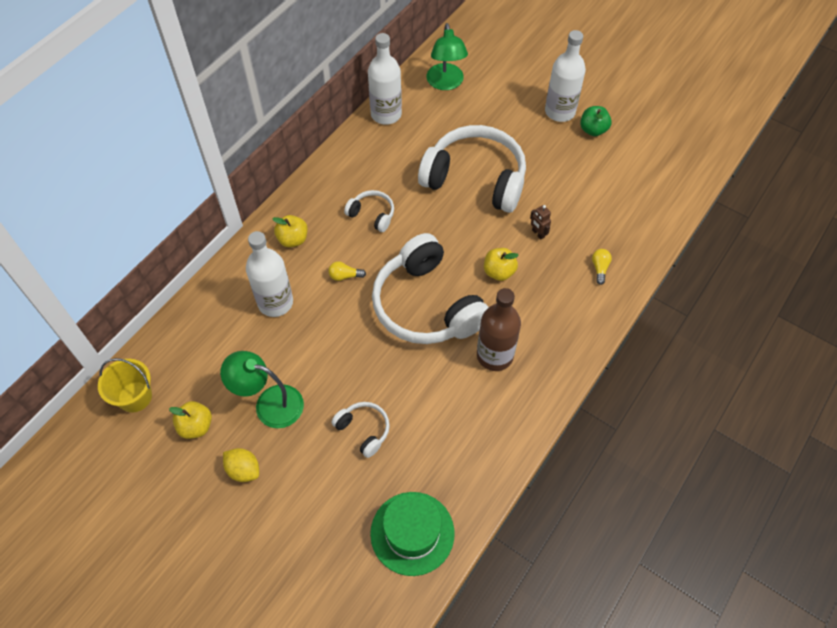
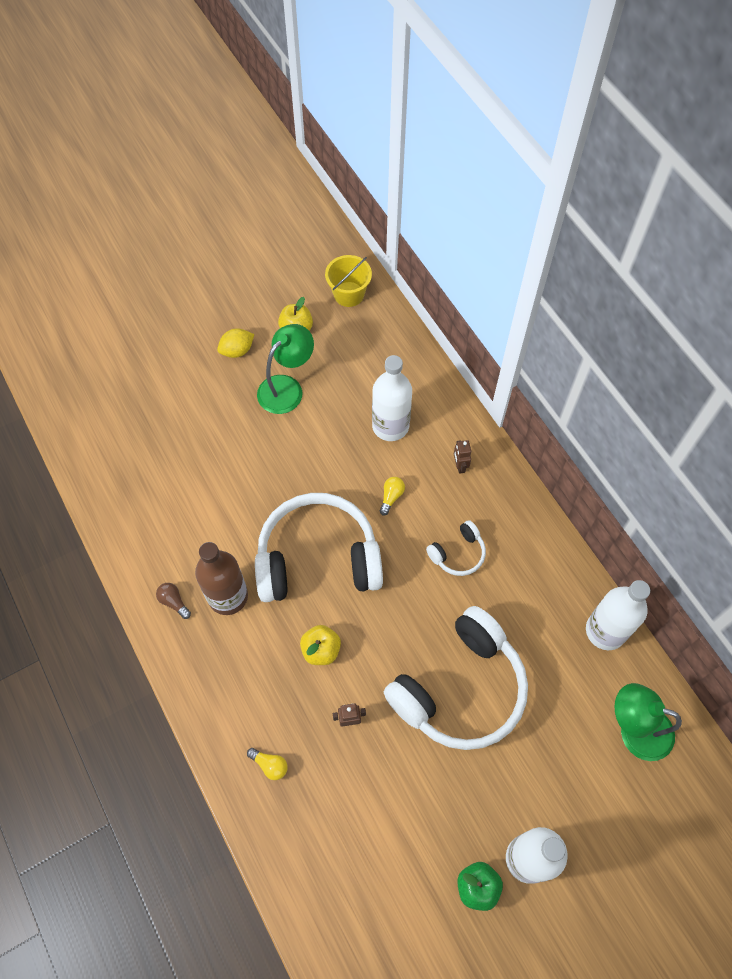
camera: 115 degrees right, 5 degrees up
yellow apple [273,215,308,247] -> brown robot [454,440,471,474]
white headphones [331,402,390,458] -> none
green hat [370,492,454,576] -> none
none -> brown light bulb [156,583,191,619]

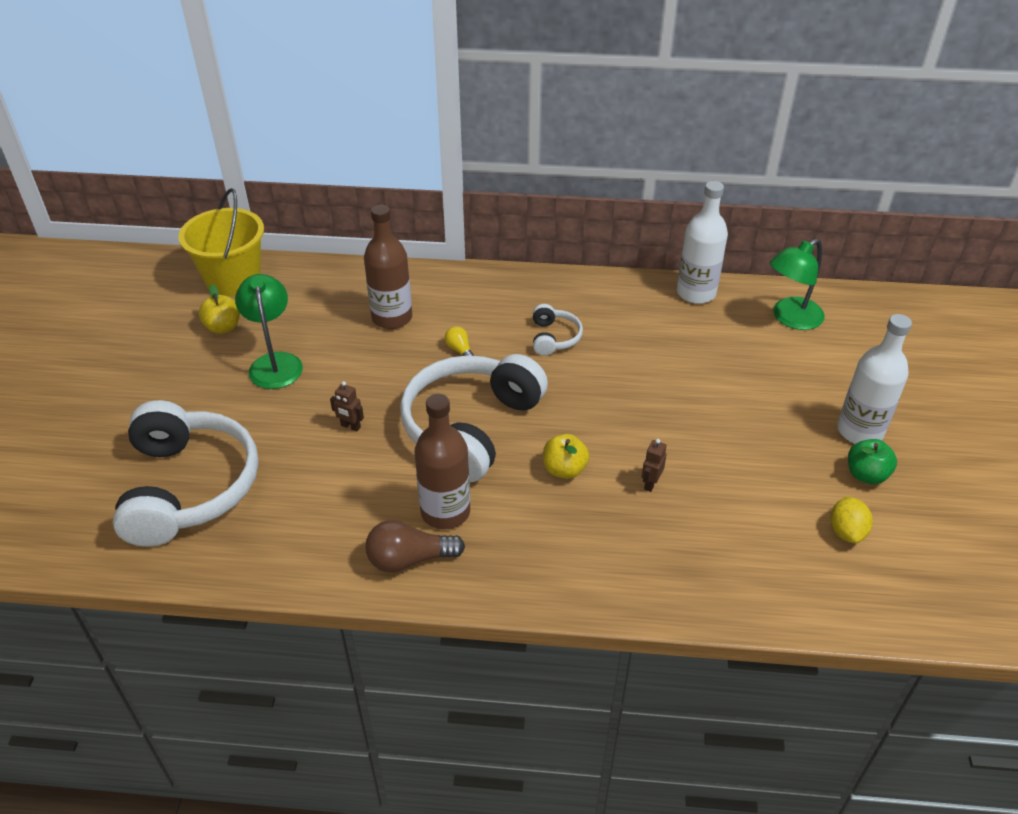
camera: 55 degrees left, 20 degrees down
brown light bulb [156,583,191,619] -> brown light bulb [366,520,465,573], size x1.79
yellow lemon [217,328,254,358] -> yellow lemon moved to [830,497,873,543]
yellow light bulb [247,748,288,780] -> none
yellow bucket [325,255,372,307] -> yellow bucket [178,188,264,296], size x1.57
white bottle [372,355,412,441] -> brown bottle [364,205,412,329]
white headphones [384,606,528,750] -> white headphones moved to [113,400,259,547]
brown robot [454,440,471,474] -> brown robot moved to [330,381,364,431]

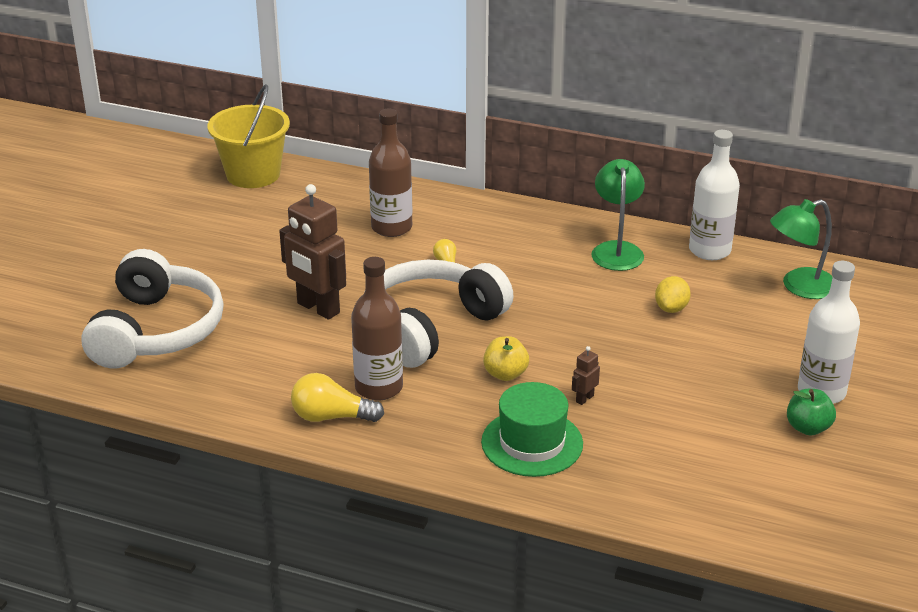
camera: 15 degrees right, 10 degrees down
yellow apple [199,284,240,334] -> none
green lamp [235,274,303,389] -> green lamp moved to [591,159,645,271]
brown robot [330,381,364,431] -> brown robot [279,184,346,320], size x2.37
brown light bulb [366,520,465,573] -> yellow light bulb [291,373,384,422]
white headphones [533,304,583,356] -> none
yellow lemon [830,497,873,543] -> yellow lemon moved to [655,276,691,313]
none -> green hat [481,382,583,477]

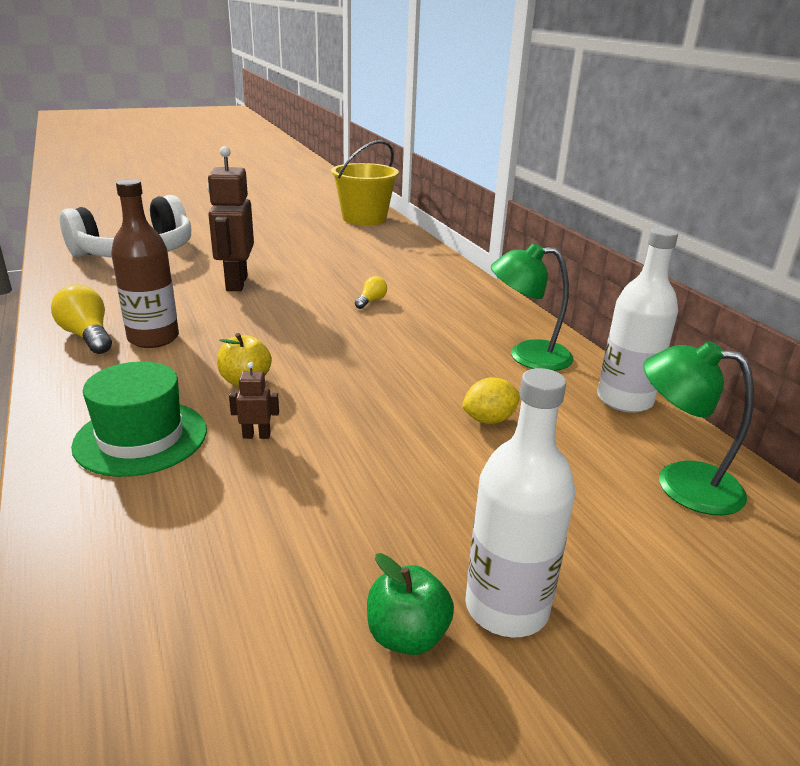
camera: 45 degrees right, 5 degrees down
brown bottle [369,109,412,237] -> none
white headphones [384,260,514,368] -> none
green lamp [591,159,645,271] -> green lamp turned 135 degrees counterclockwise [491,243,573,371]

